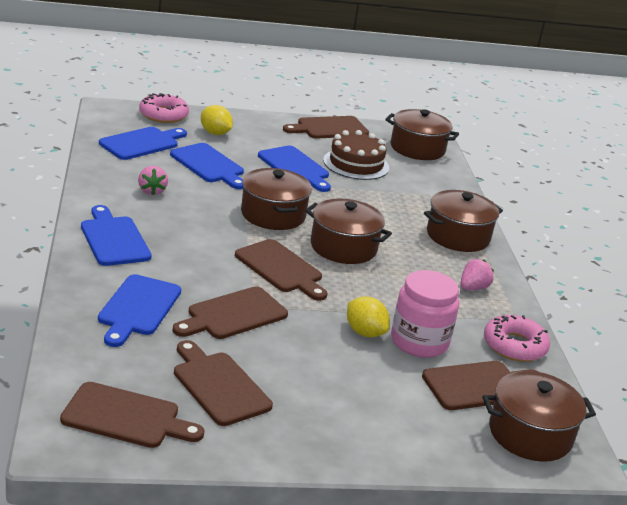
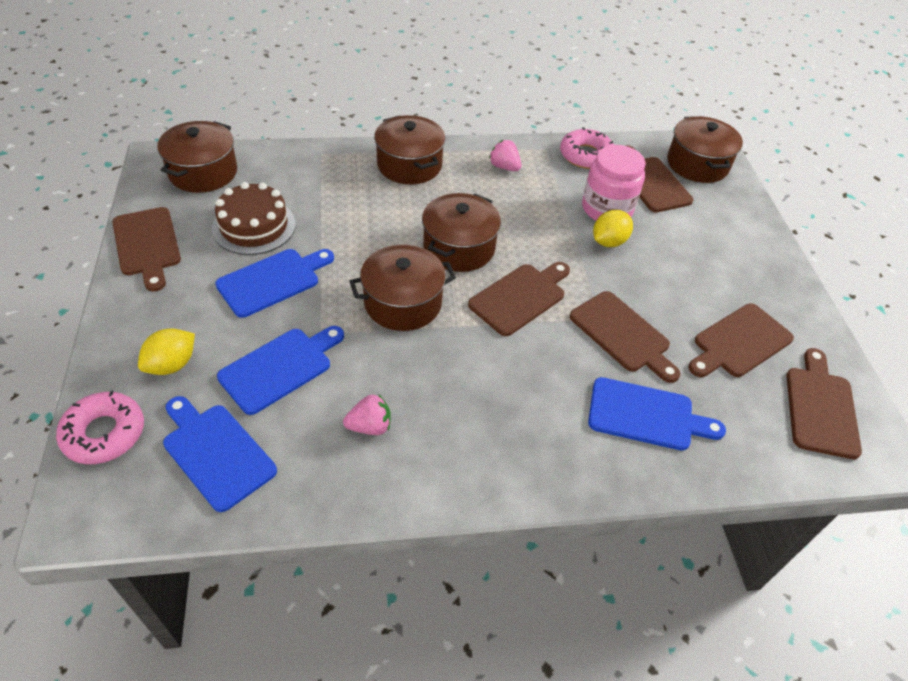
camera: 90 degrees left, 20 degrees up
blue cutting board [81,205,151,266] -> none

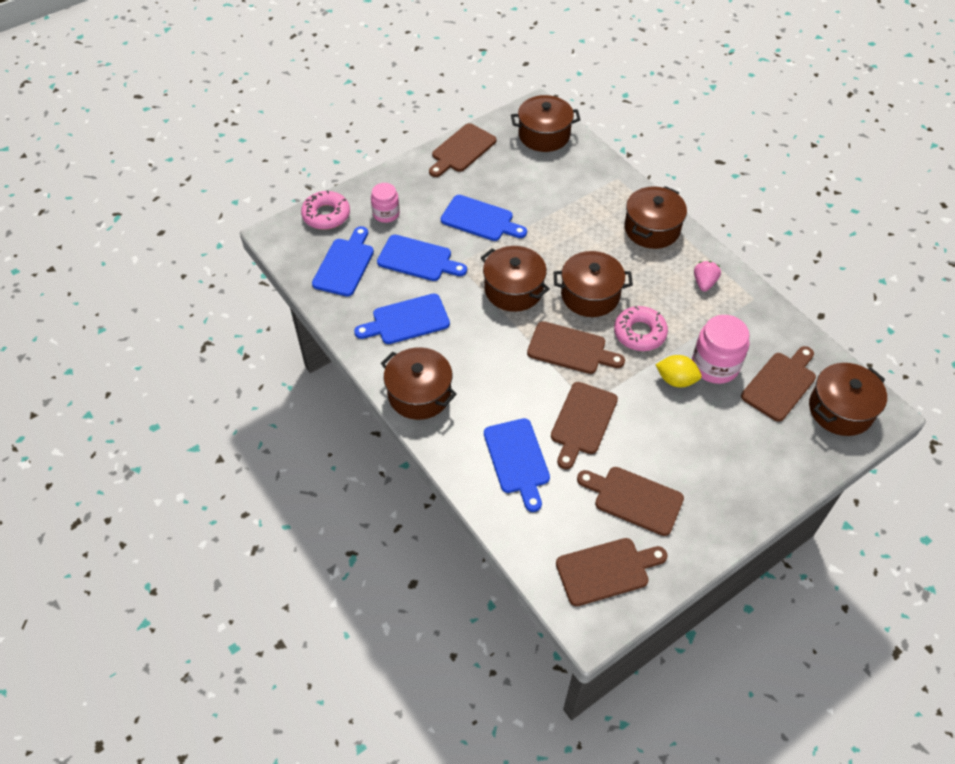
camera: 65 degrees right, 5 degrees up
yellow lemon [138,328,195,375] -> pink jar [371,183,400,223]
brown cake [212,182,296,255] -> none
pink strawberry [343,395,391,435] -> blue cutting board [354,294,450,344]
pink donut [560,127,614,169] -> pink donut moved to [614,306,668,351]
none -> brown pot [381,347,457,420]

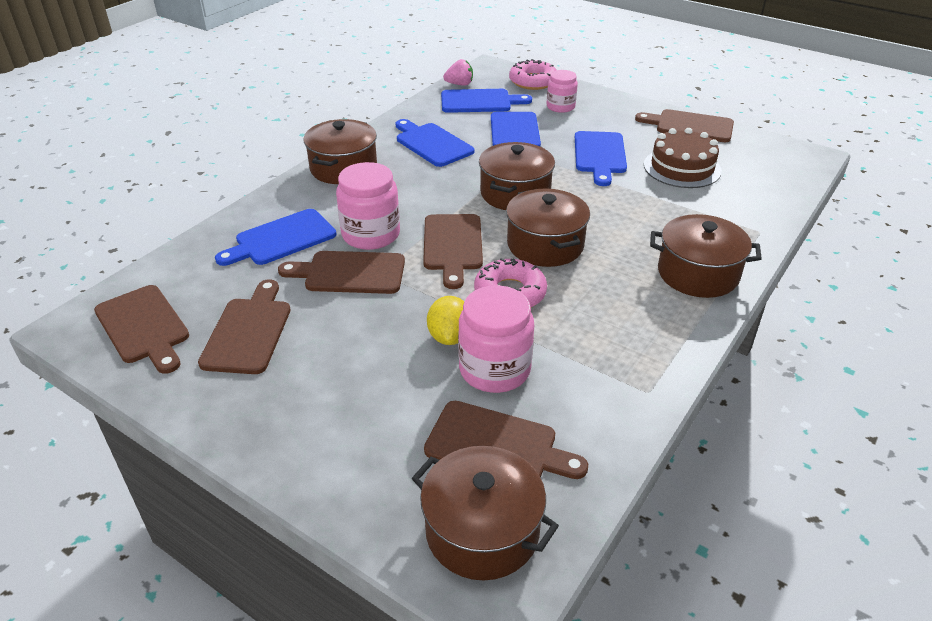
camera: 70 degrees right, 15 degrees down
brown pot [511,95,581,152] -> none
pink strawberry [694,261,721,292] -> pink strawberry moved to [443,59,473,86]
none -> pink jar [336,162,400,250]
none -> brown cake [644,128,722,188]

